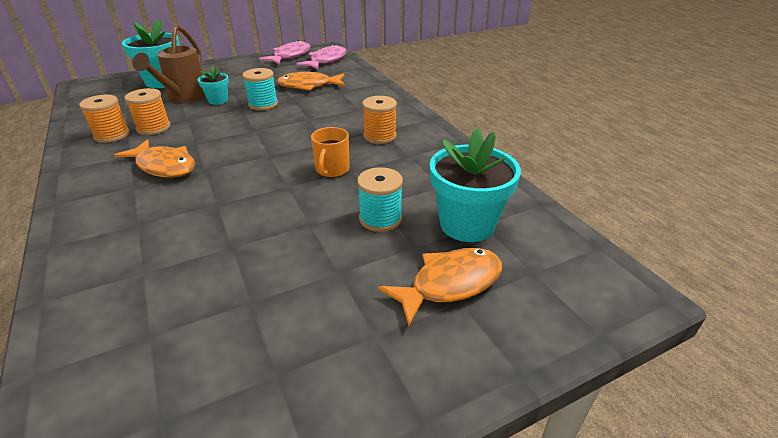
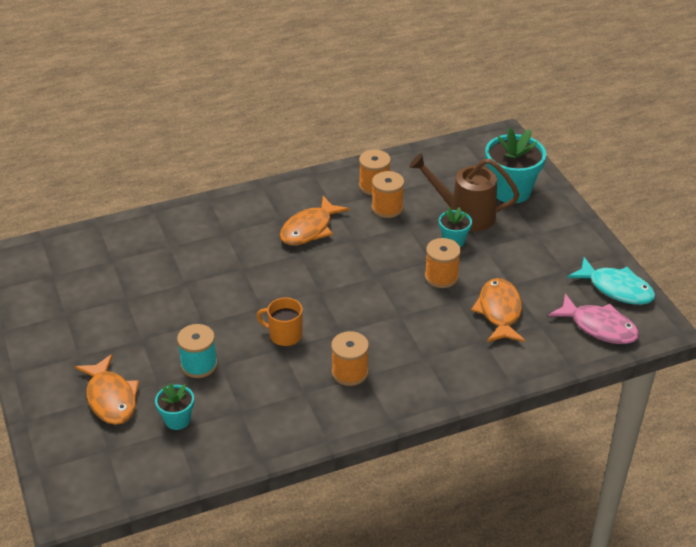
camera: 95 degrees right, 5 degrees up
turquoise spool [242,68,278,110] -> orange spool [425,238,461,288]
pink fish [259,40,310,64] -> turquoise fish [567,257,655,305]
turquoise flower pot [430,128,521,242] -> turquoise flower pot [155,383,194,430], size x0.53

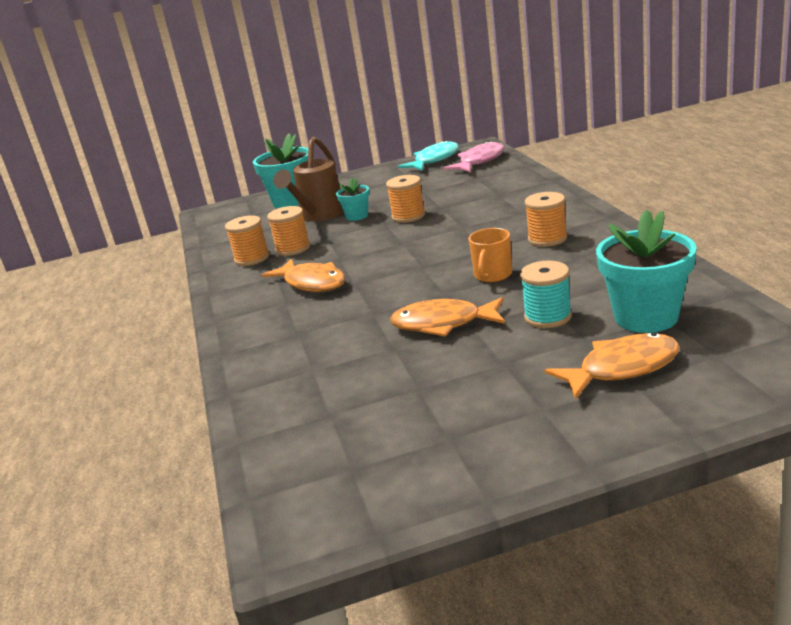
camera: 80 degrees left, 15 degrees down
turquoise flower pot [155,383,194,430] -> turquoise flower pot [596,210,697,333], size x1.89
orange fish [471,278,525,342] -> orange fish moved to [390,297,505,337]

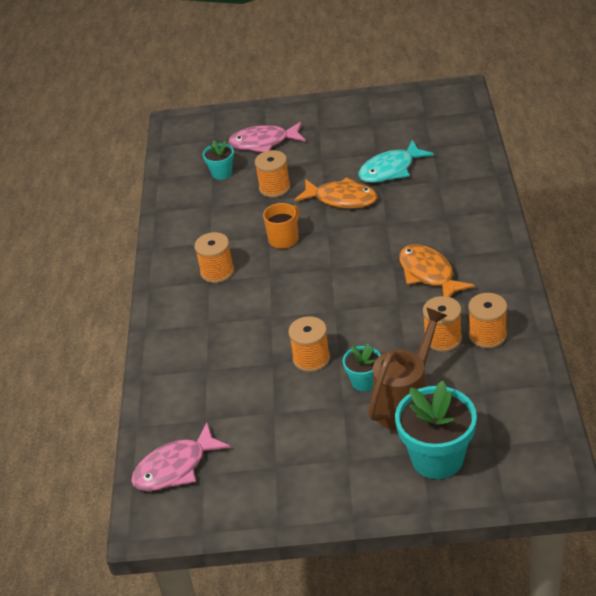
camera: 165 degrees left, 15 degrees up
turquoise fish [398,140,459,170] -> turquoise fish moved to [358,140,434,183]
turquoise spool [520,261,572,328] -> orange spool [255,150,291,197]
orange fish [545,332,679,400] -> pink fish [228,122,306,152]
turquoise flower pot [596,210,697,333] -> turquoise flower pot [203,140,234,180], size x0.53

